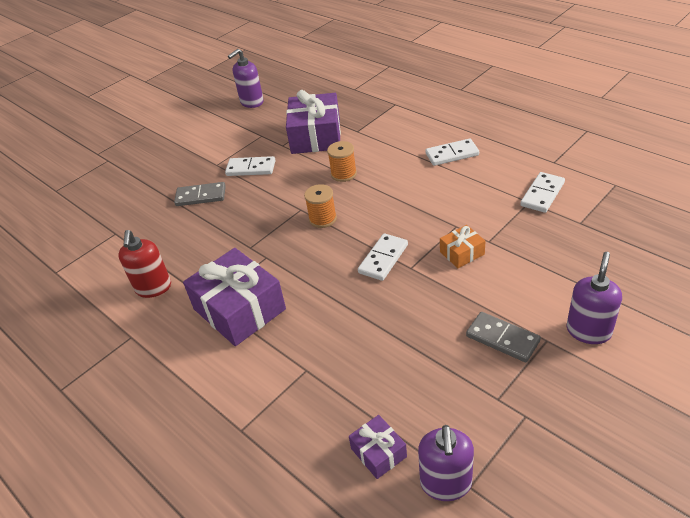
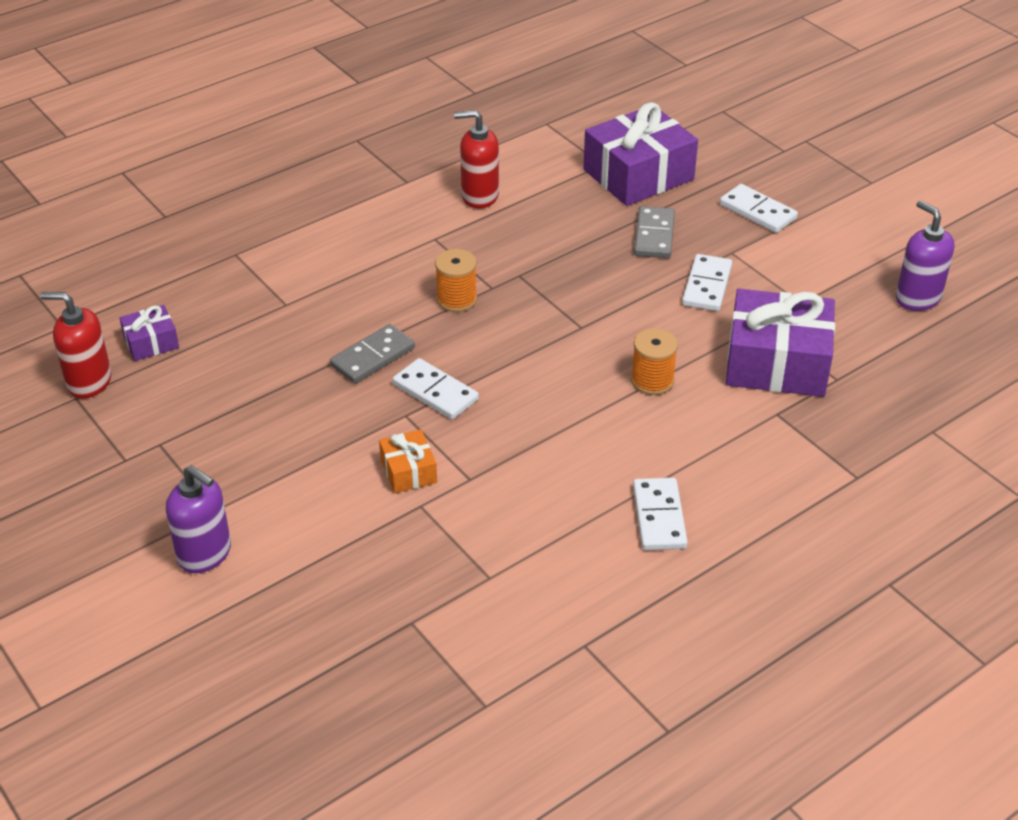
camera: 95 degrees right, 0 degrees up
purple gift [183,248,286,346] -> purple gift moved to [583,102,698,206]
orange spool [304,184,337,228] -> orange spool moved to [435,249,477,312]
purple soap dispenser [418,425,474,501] -> red soap dispenser [40,292,112,398]
grey domino [466,312,541,362] -> grey domino moved to [330,324,415,384]
white domino [520,172,565,213] -> white domino moved to [720,184,798,233]

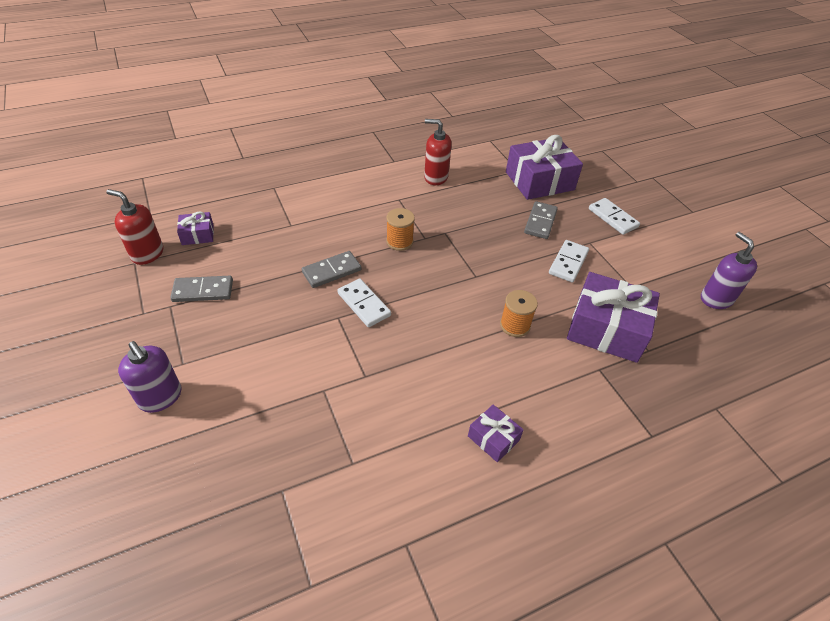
camera: 10 degrees right, 5 degrees up
orange gift [379,430,437,493] -> none
white domino [633,478,688,550] -> purple gift [468,404,524,462]
none -> grey domino [170,276,233,302]

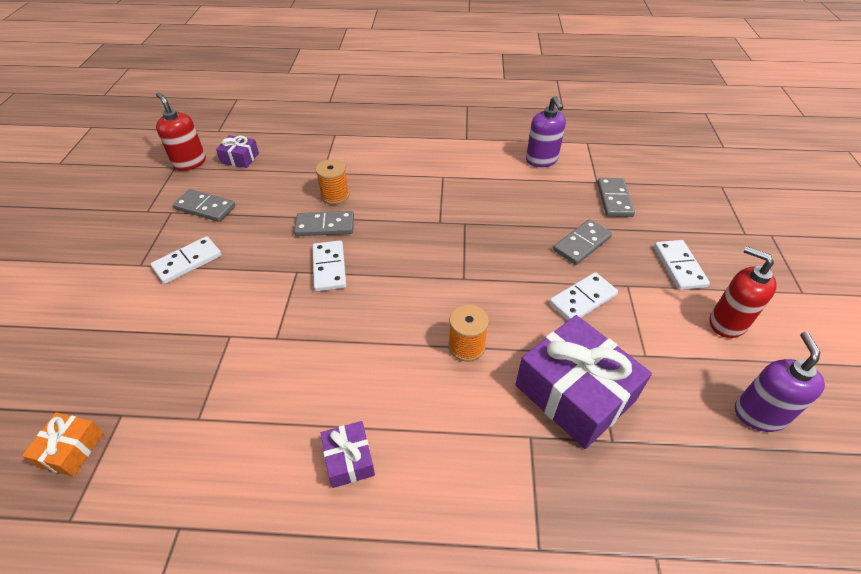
camera: 30 degrees right, 0 degrees up
purple soap dispenser [118,341,182,413] -> purple soap dispenser moved to [526,96,566,167]
orange spool [386,208,415,251] -> orange spool moved to [315,159,349,204]
red soap dispenser [424,119,452,185] -> red soap dispenser moved to [710,246,777,338]
purple gift [506,135,583,200] -> grey domino [597,178,635,217]
none -> orange gift [22,412,104,477]
none -> white domino [150,236,222,284]

